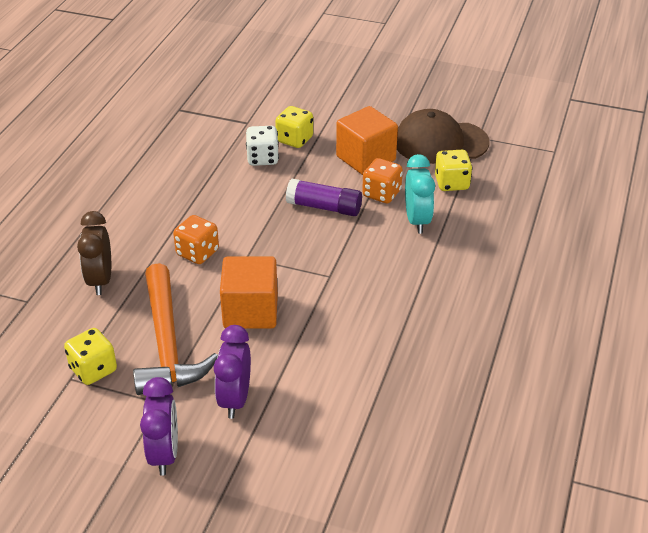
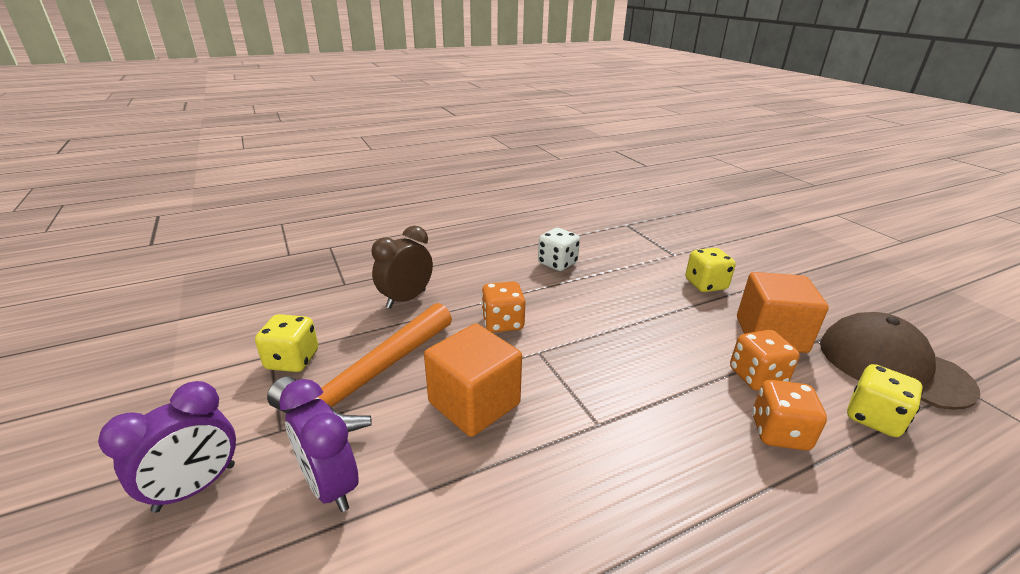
camera: 45 degrees right, 10 degrees down
purple clock [214,325,251,419] -> purple clock turned 90 degrees counterclockwise [279,379,359,512]
white dice [246,126,279,166] -> white dice moved to [538,228,580,271]
purple glue stick [286,178,362,216] -> none
turquoise clock [405,154,435,234] -> orange dice [752,380,827,450]

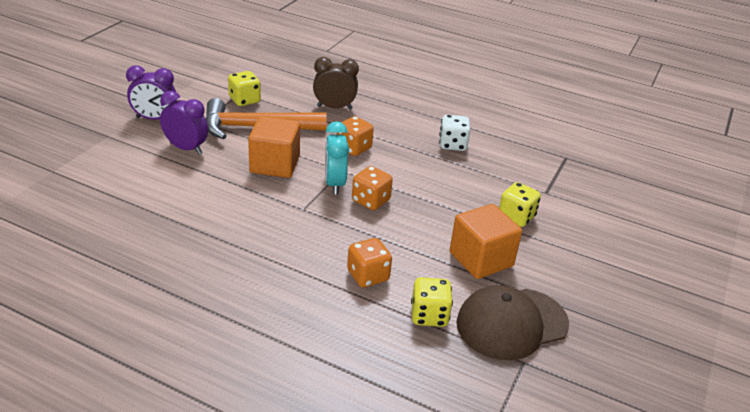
camera: 50 degrees right, 5 degrees up
purple clock [279,379,359,512] -> purple clock turned 105 degrees clockwise [160,91,208,155]
orange dice [730,330,800,391] -> orange dice moved to [352,166,393,210]
brown cap [820,312,980,410] -> brown cap turned 120 degrees counterclockwise [456,285,569,360]
none -> turquoise clock [325,121,349,194]

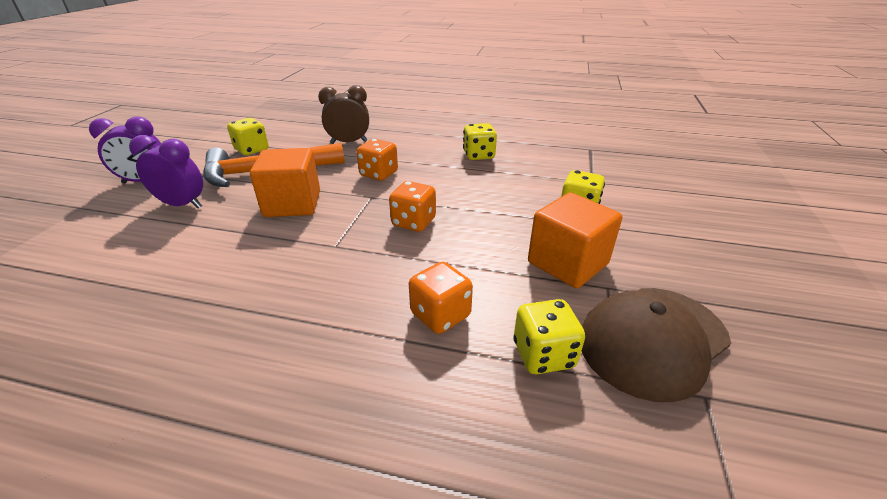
camera: 10 degrees left, 0 degrees up
turquoise clock [325,121,349,194] -> none
white dice [439,115,470,151] -> yellow dice [463,123,497,160]

